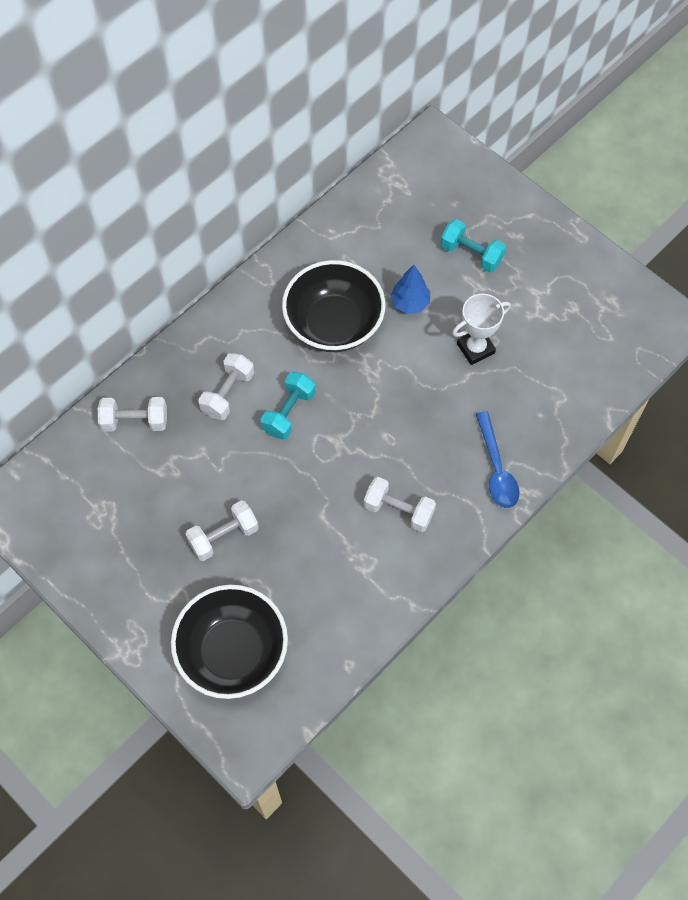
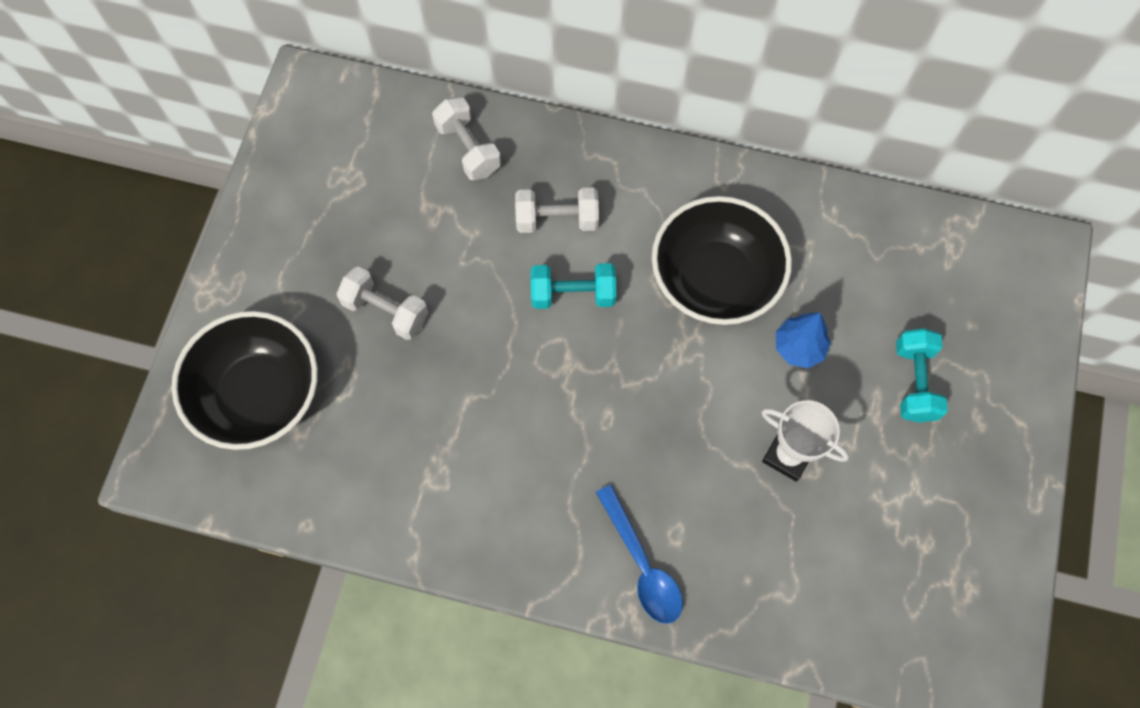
camera: 60 degrees right, 5 degrees up
white dumbbell [364,477,436,532] -> none
blue spoon [476,411,520,508] -> blue spoon turned 75 degrees counterclockwise [596,485,683,624]

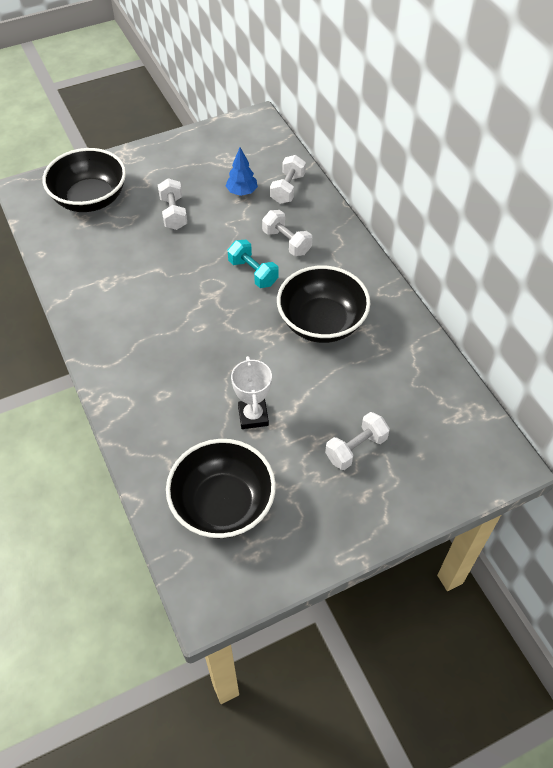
camera: 50 degrees right, 15 degrees down
blue spoon [596,485,683,624] -> none
blue tree [776,313,831,368] -> blue tree moved to [226,148,258,196]
turquoise dumbbell [896,328,948,423] -> white dumbbell [325,412,390,470]
none -> black bowl [166,439,276,539]

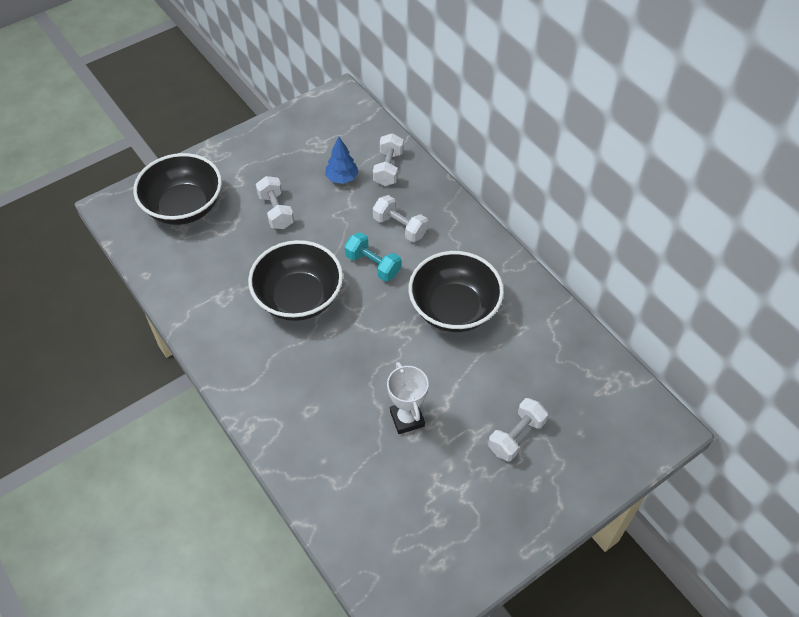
camera: 10 degrees left, 0 degrees up
black bowl [166,439,276,539] -> black bowl moved to [248,240,343,321]

